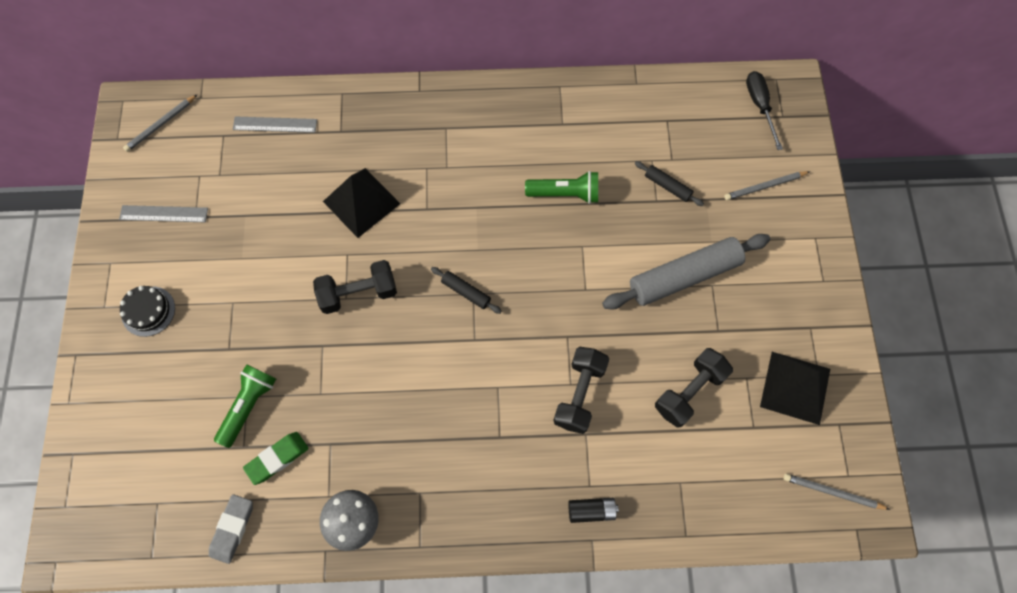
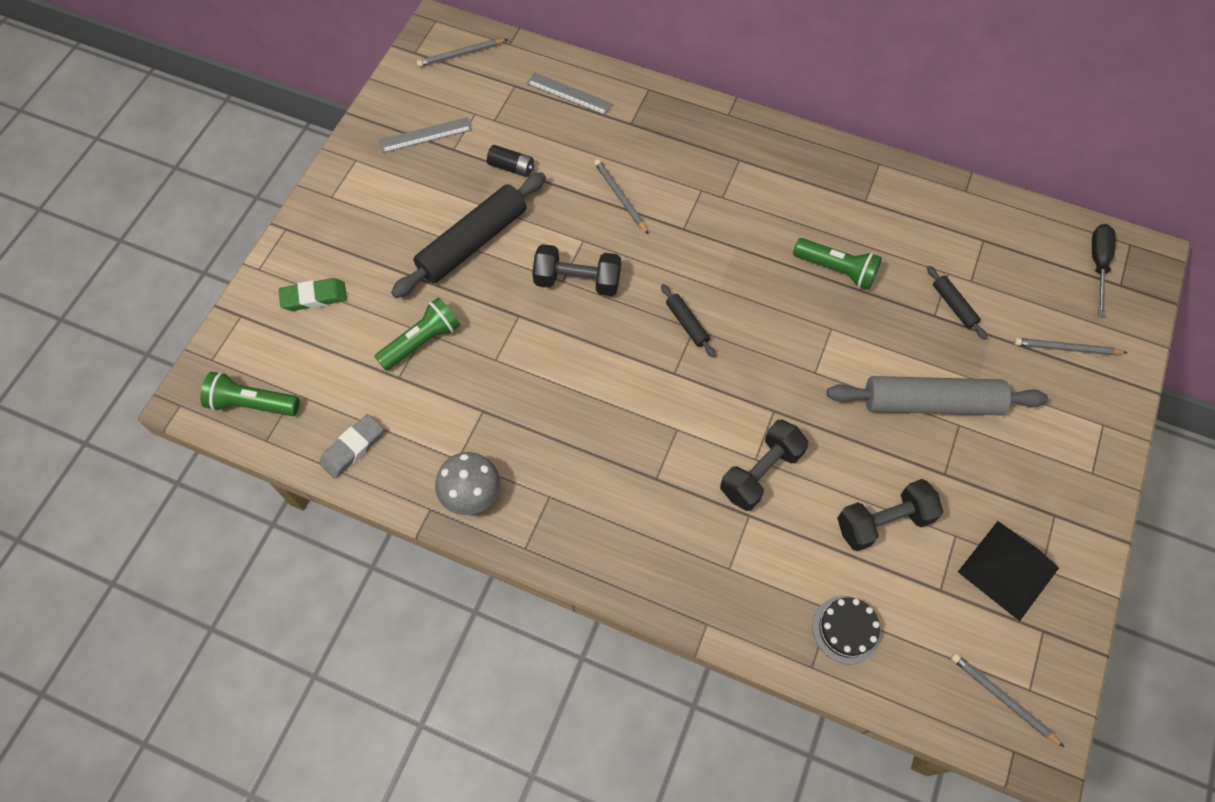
camera: 25 degrees right, 5 degrees down
grey ruler [119,205,208,222] -> grey ruler turned 45 degrees counterclockwise [379,117,472,153]
black cake [120,286,175,337] -> black cake moved to [813,596,881,665]
green eraser [243,432,308,485] -> green eraser moved to [279,278,347,311]
black pyramid [323,168,400,238] -> grey pencil [594,159,649,235]
black battery [568,498,619,523] -> black battery moved to [487,145,534,177]
none -> green flashlight [200,372,300,416]
none -> black rolling pin [391,172,546,298]

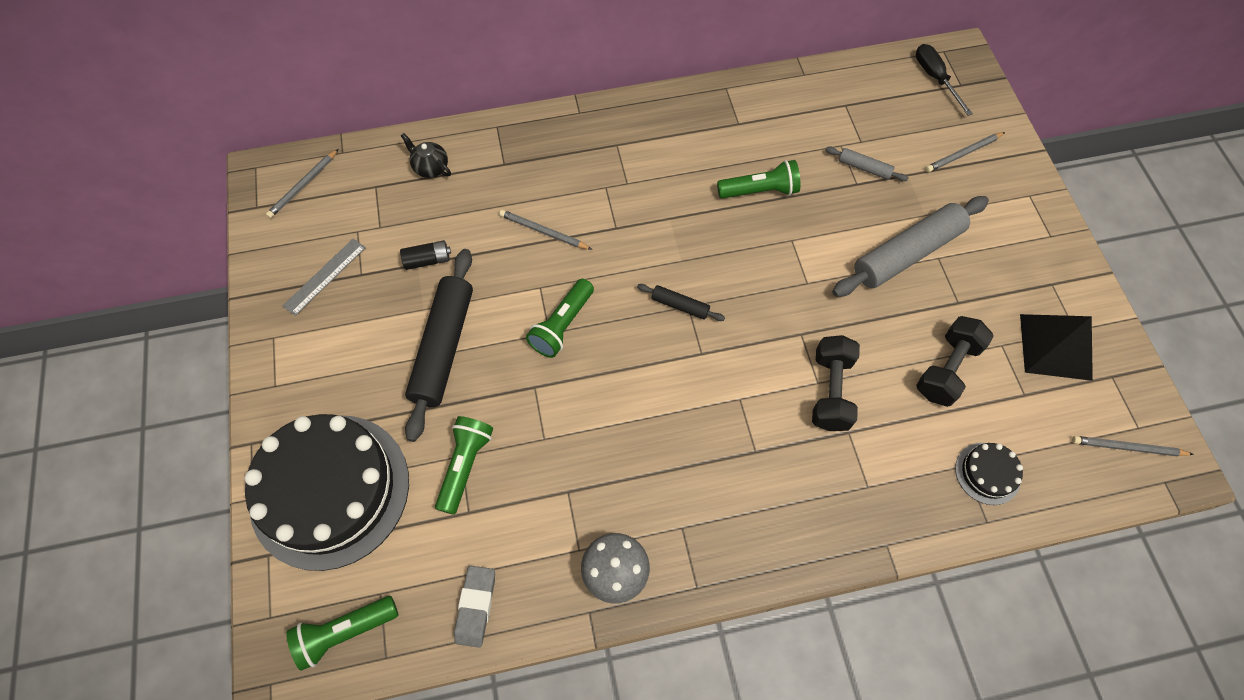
camera: 35 degrees left, 0 degrees up
green eraser [279,278,347,311] -> black cake [244,414,409,571]
grey ruler [526,72,613,115] -> black teapot [401,133,451,178]
black dumbbell [532,244,621,296] -> green flashlight [526,279,594,358]
black rolling pin [927,266,987,340] -> grey rolling pin [825,147,908,181]

